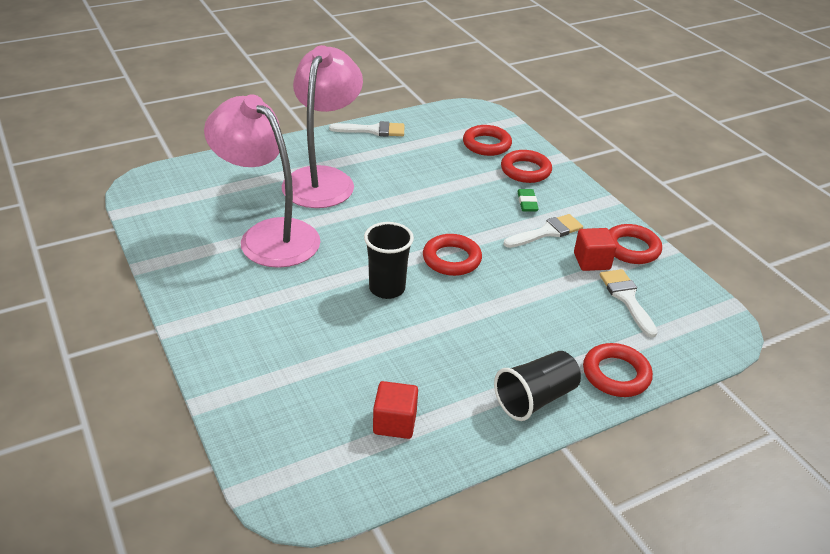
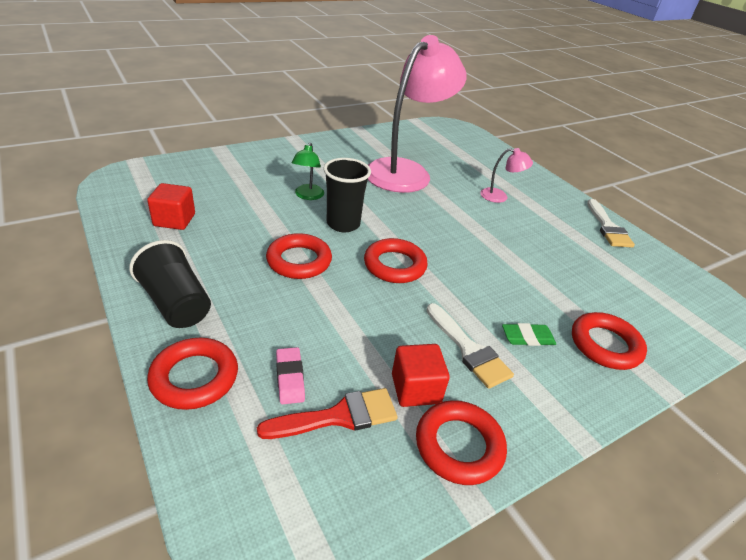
camera: 85 degrees right, 0 degrees up
pink lamp [282,45,363,208] -> pink lamp [480,148,533,203], size x0.40
red ring [463,125,512,156] -> red ring moved to [266,233,332,279]
white brush [599,269,658,338] -> red brush [257,388,398,439]
none -> pink eraser [276,347,305,404]
none -> green lamp [291,142,324,200]

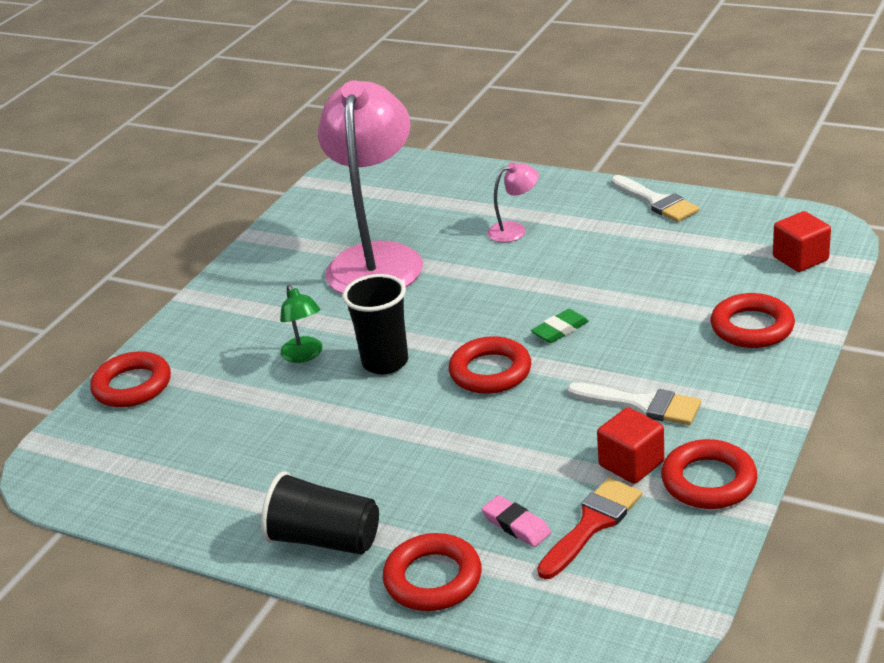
camera: 25 degrees left, 5 degrees down
red cube [147,183,195,230] -> red cube moved to [773,211,831,272]
red ring [266,233,332,279] -> red ring moved to [90,351,171,407]
green eraser [502,323,556,346] -> green eraser moved to [531,309,589,343]

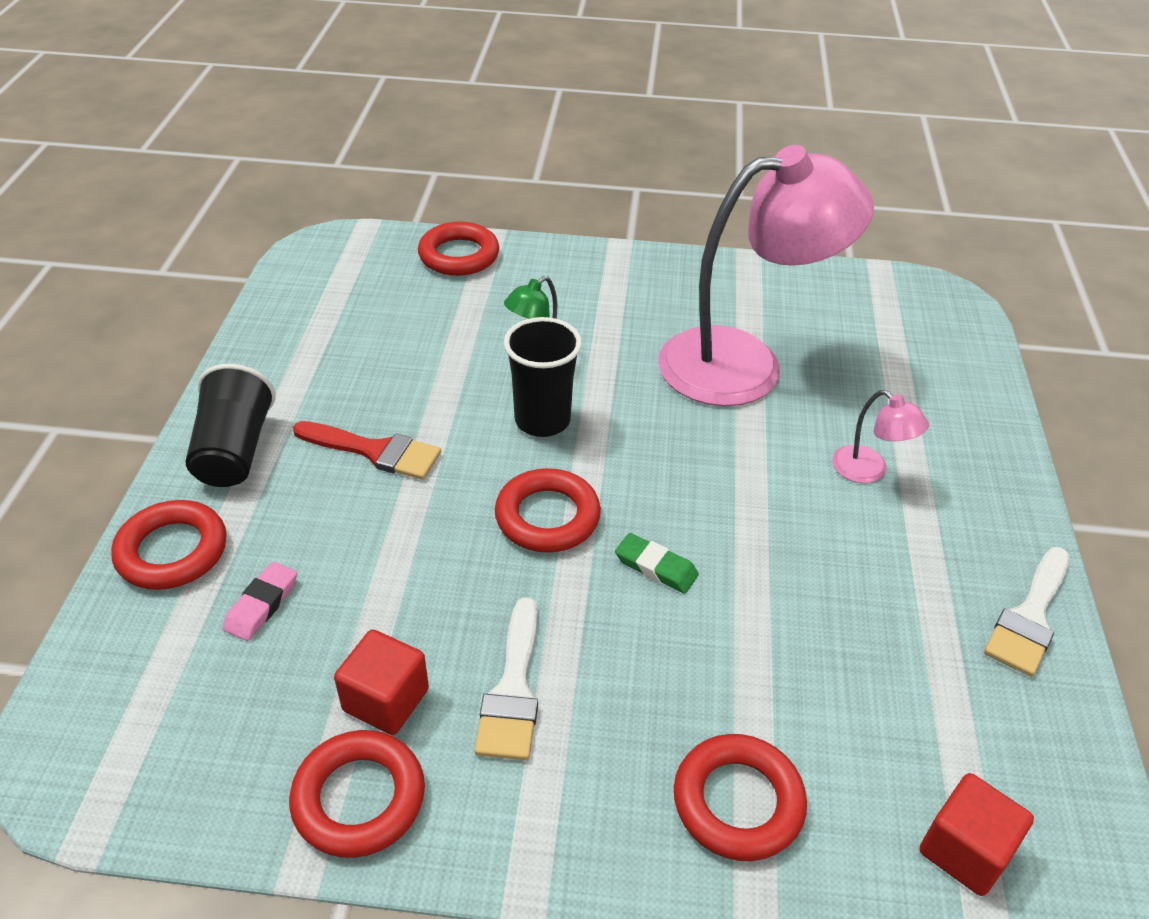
camera: 65 degrees right, 10 degrees up
red brush [537,478,642,579] -> red brush moved to [293,421,441,480]

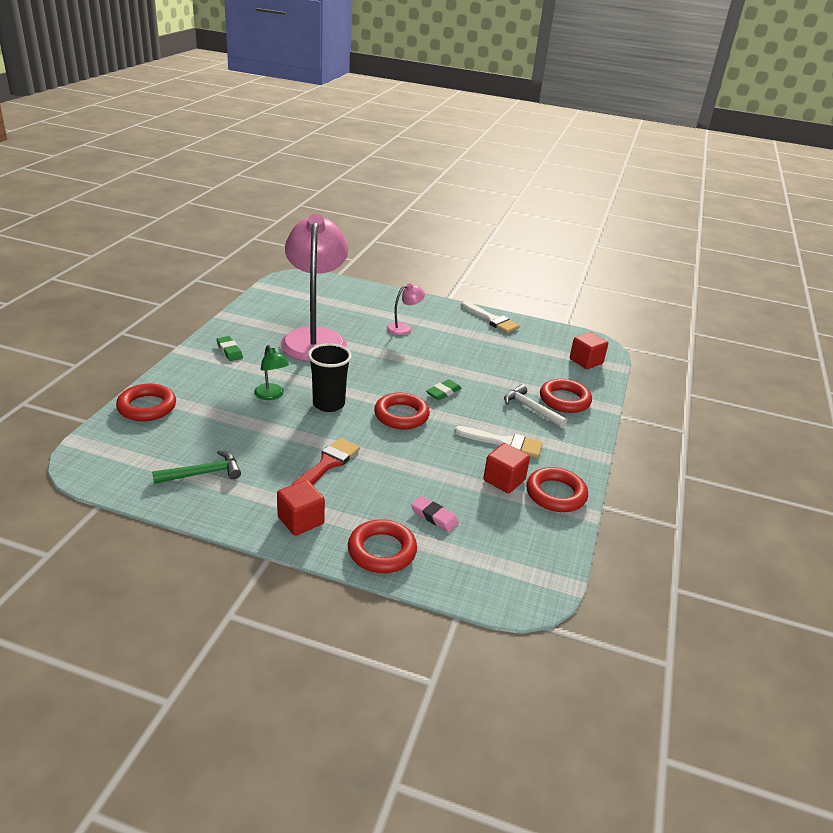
camera: 80 degrees left, 10 degrees down
black cup [186,364,276,487] -> red cube [277,480,325,536]
none -> green hammer [152,450,241,484]
none -> green eraser [217,336,243,361]
none -> white hammer [504,384,567,428]

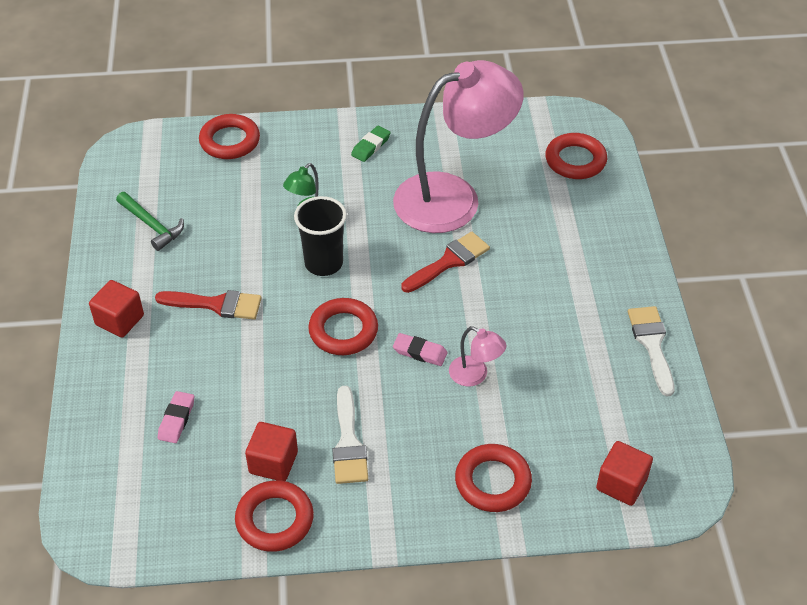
camera: 70 degrees right, 15 degrees up
red ring [348,519,417,573] -> red ring moved to [545,133,607,179]
pink lamp [387,283,425,335] -> pink lamp moved to [449,326,506,386]
green eraser [426,379,461,400] -> pink eraser [393,333,448,366]
white brush [461,301,520,333] -> white brush turned 150 degrees clockwise [628,306,675,396]
white hammer [504,384,567,428] -> none
none -> red brush [401,232,490,293]

